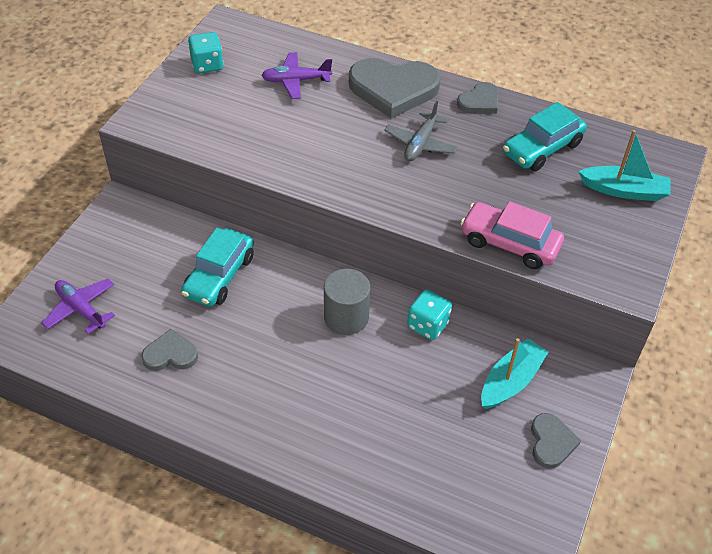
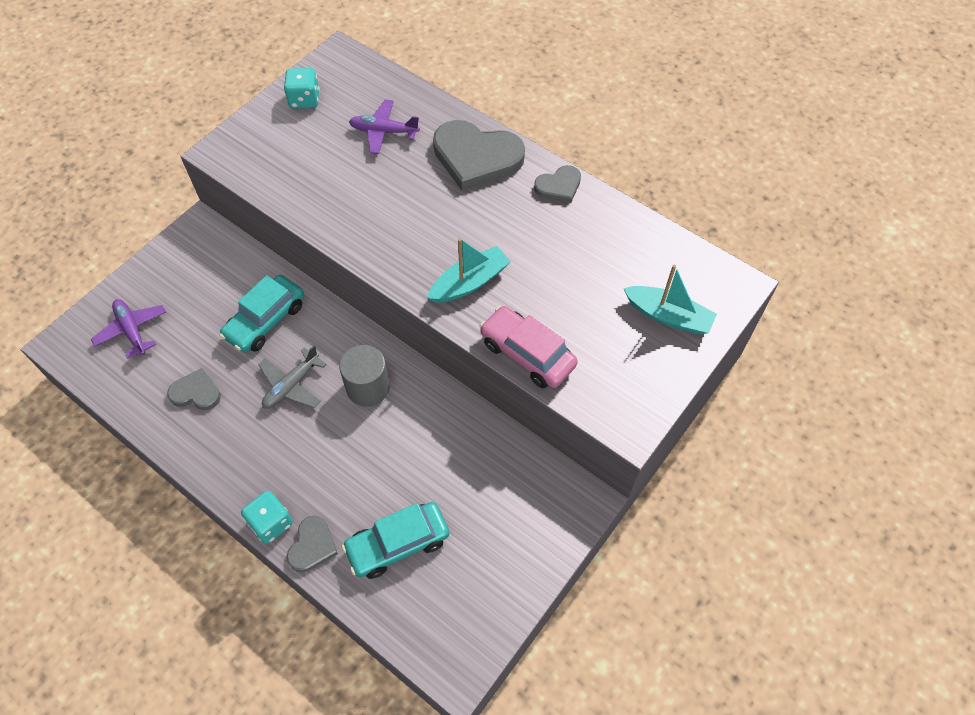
camera: 15 degrees right, 10 degrees up
grey plane [384,101,458,161] -> grey plane moved to [258,345,327,409]
turquoise dice [407,289,452,340] -> turquoise dice moved to [241,491,293,544]
turquoise boat [481,338,548,409] -> turquoise boat moved to [427,238,511,303]
turquoise car [503,102,587,171] -> turquoise car moved to [342,502,449,579]
grey heart [531,413,581,469] -> grey heart moved to [287,516,338,572]

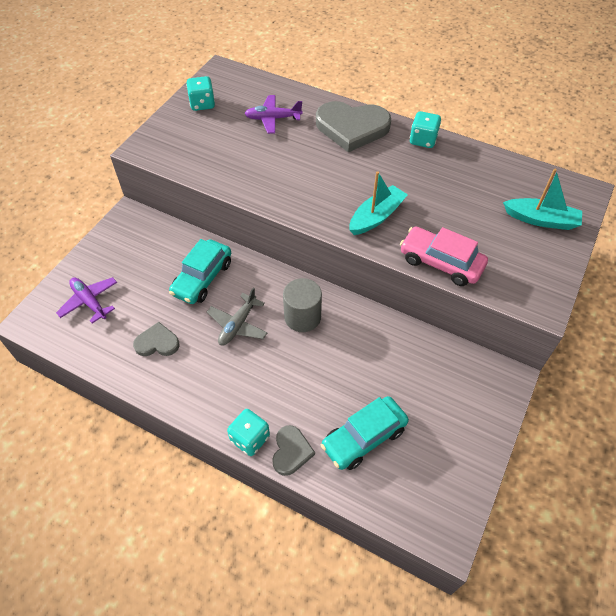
camera: 10 degrees left, 5 degrees down
grey heart [534,165,581,203] -> turquoise dice [410,111,441,148]

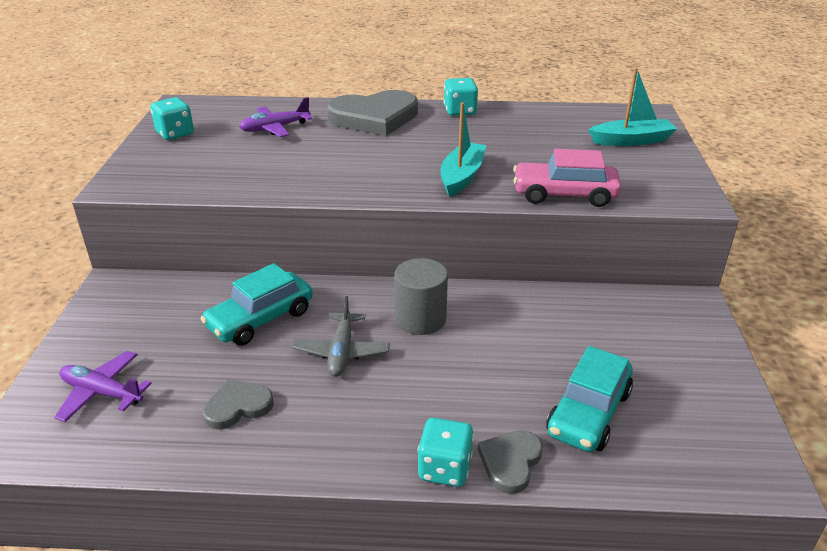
camera: 25 degrees left, 20 degrees down
turquoise car [169,239,231,304] -> turquoise car turned 45 degrees clockwise [200,263,313,345]
grey heart [272,425,315,476] -> grey heart turned 135 degrees counterclockwise [478,430,543,494]

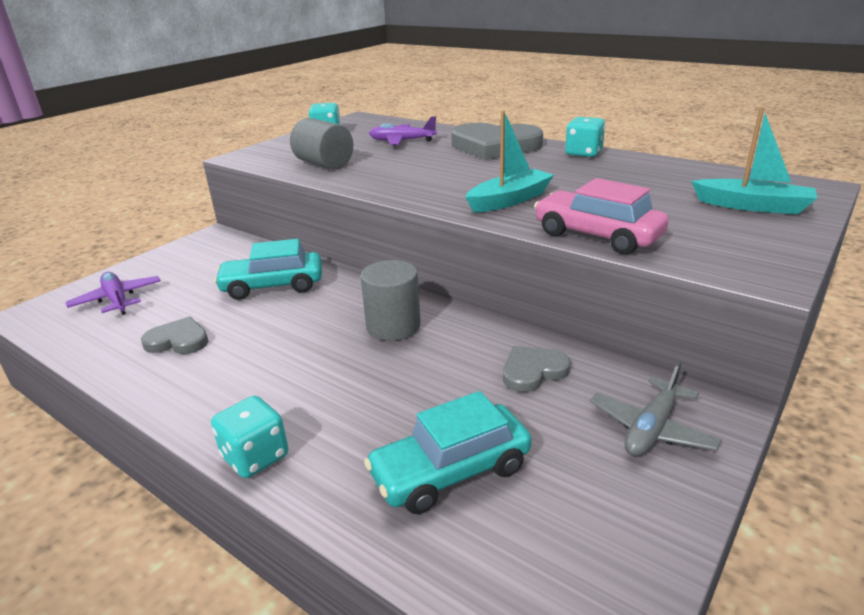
camera: 35 degrees right, 5 degrees down
grey plane [292,296,390,377] -> grey plane moved to [590,361,722,456]
grey heart [478,430,543,494] -> grey heart moved to [503,346,571,392]
none -> grey cylinder [290,118,353,169]

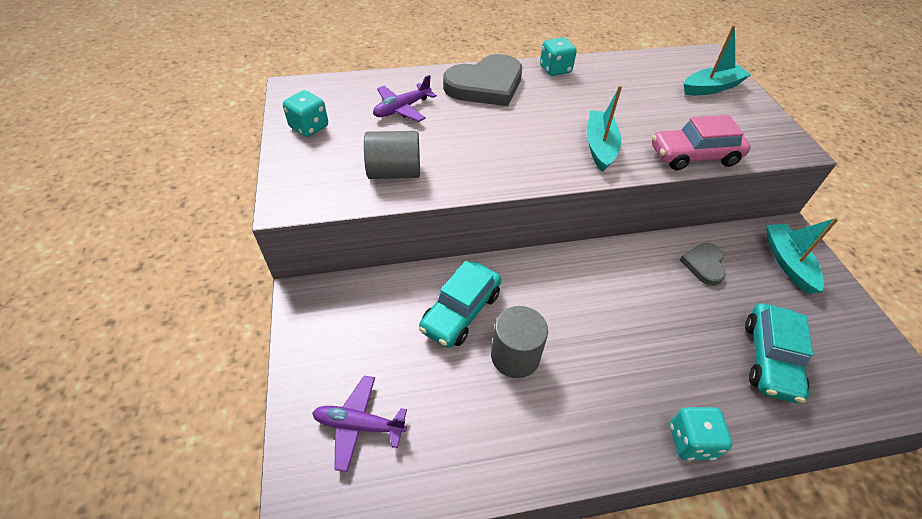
camera: 50 degrees left, 20 degrees up
grey heart [141,317,208,354] -> none
grey cylinder [360,260,421,341] -> grey cylinder moved to [491,306,548,378]
grey plane [590,361,722,456] -> turquoise boat [766,217,839,294]

